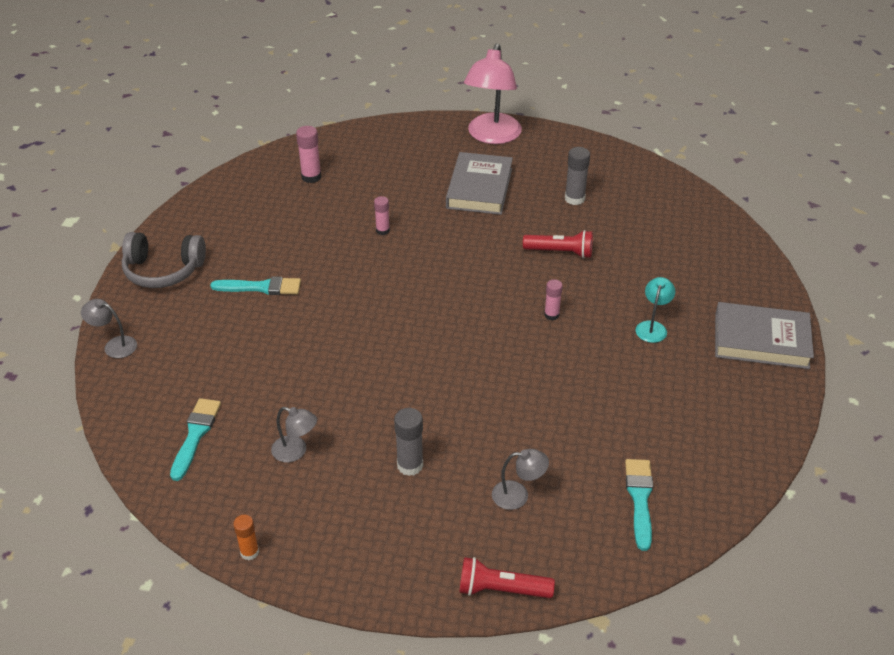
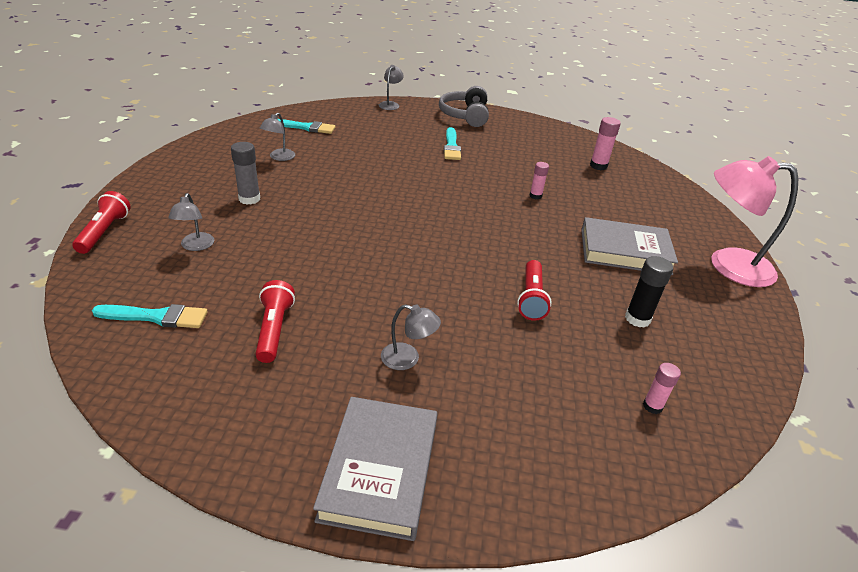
camera: 85 degrees right, 5 degrees down
orange glue stick [233,515,259,560] -> none
pink glue stick [544,279,563,320] -> pink glue stick moved to [643,363,681,414]
grey glue stick [565,147,590,205] -> black glue stick [625,256,673,327]
turquoise lamp [635,277,676,343] -> grey lamp [381,304,441,370]
none -> red flashlight [255,280,295,363]

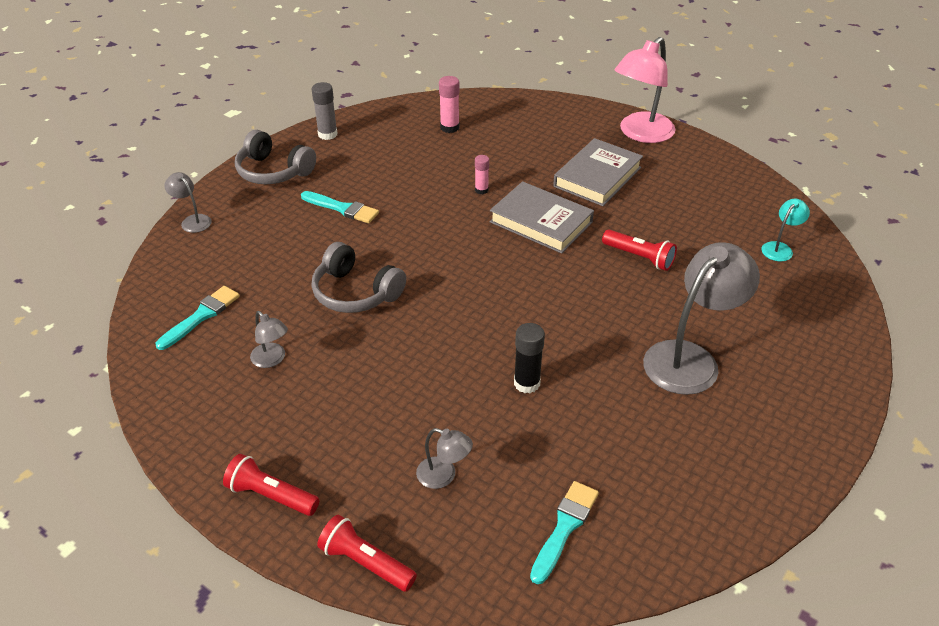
camera: 60 degrees left, 5 degrees up
grey glue stick [231,142,260,205] -> grey glue stick moved to [312,82,337,140]
red flashlight [255,280,295,363] -> red flashlight moved to [223,454,320,516]
grey book [313,397,437,541] -> grey book moved to [490,181,594,253]
grey lamp [381,304,441,370] -> grey lamp [643,242,760,395], size x2.11
black glue stick [625,256,673,327] -> black glue stick moved to [514,323,545,393]
pink glue stick [643,363,681,414] -> turquoise lamp [761,199,810,261]
none -> grey headphones [312,242,406,313]

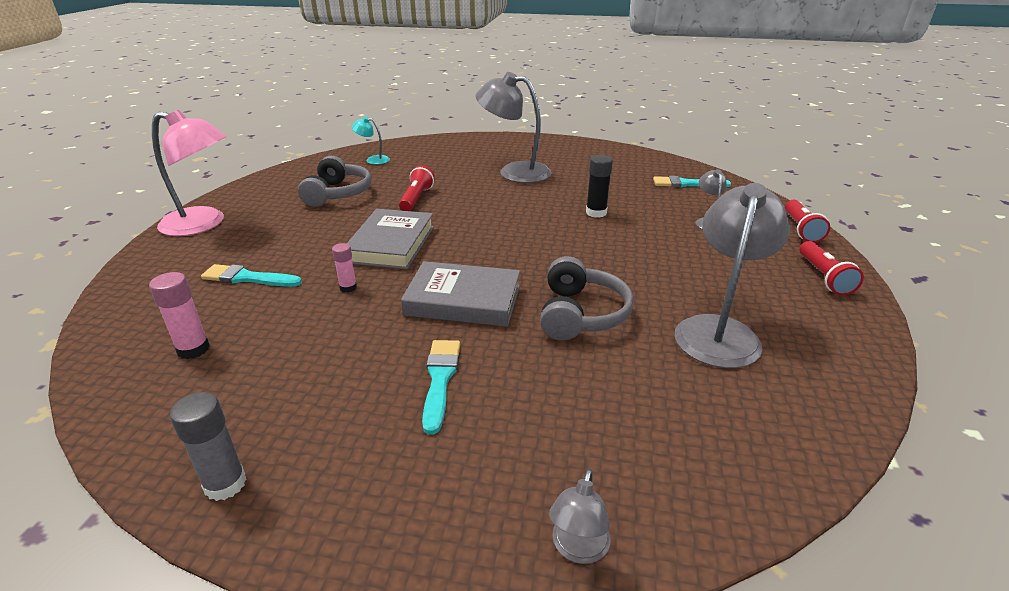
camera: 115 degrees left, 10 degrees down
turquoise brush [156,286,240,350] -> turquoise brush moved to [201,264,302,287]
grey headphones [235,130,316,184] -> grey headphones moved to [298,156,372,207]
grey lamp [250,311,288,368] -> grey lamp [675,183,790,368], size x2.11
grey book [553,138,643,206] -> grey book moved to [401,261,520,327]

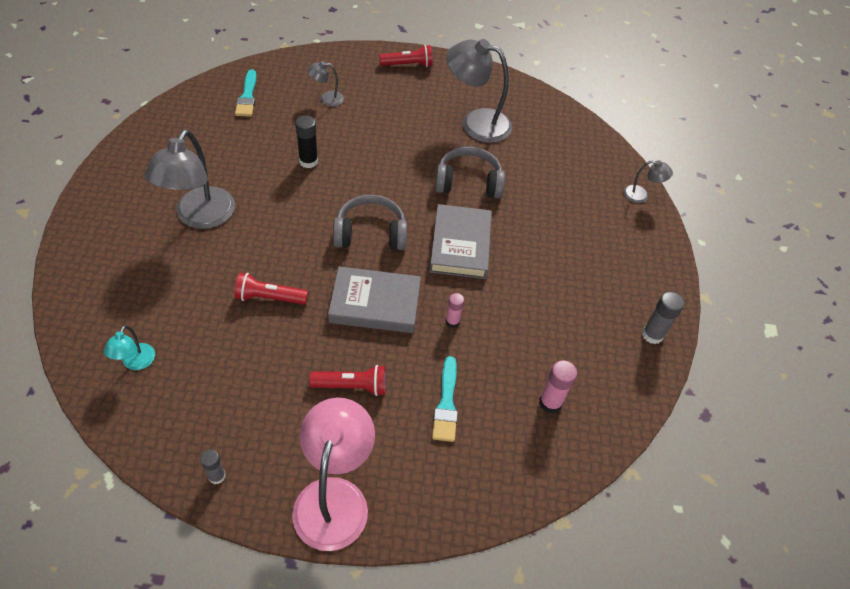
camera: 100 degrees left, 20 degrees up
grey headphones [298,156,372,207] -> grey headphones moved to [333,195,407,250]
turquoise brush [422,340,460,435] -> none
red flashlight [785,200,830,243] -> red flashlight moved to [309,365,386,396]
none -> grey glue stick [200,449,226,484]

